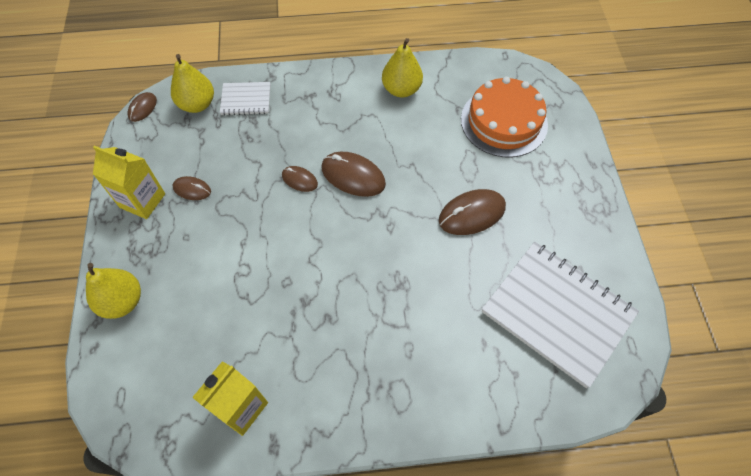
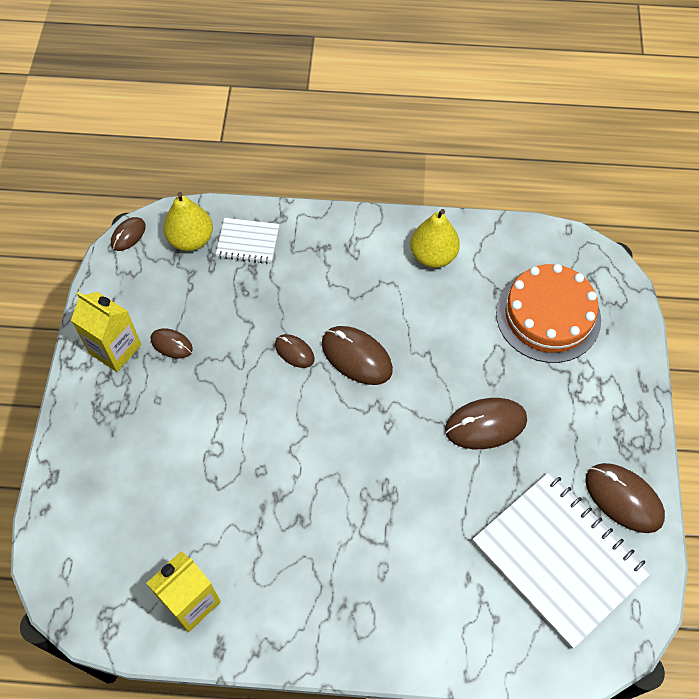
camera: 10 degrees right, 0 degrees up
yellow pear [86,263,141,319] -> none
none -> brown mouse [585,463,665,533]

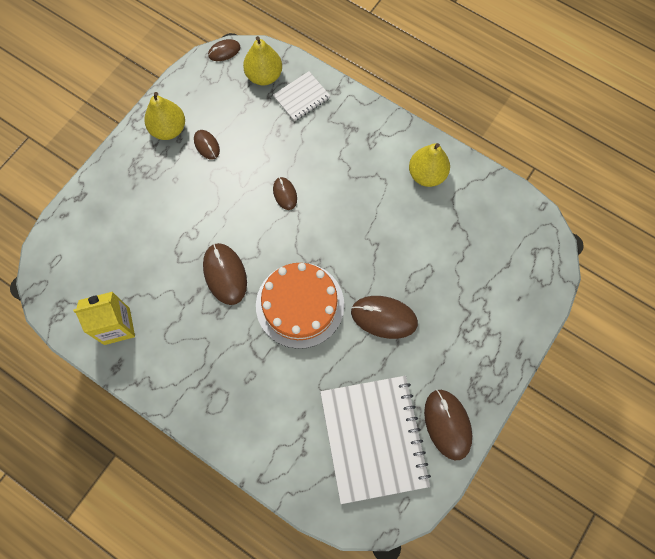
camera: 30 degrees right, 10 degrees up
yellow carton [71,292,141,372] -> yellow pear [144,92,185,140]
white notebook [215,218,280,264] -> white notebook turned 75 degrees counterclockwise [273,71,331,121]
brown mouse [322,326,393,385] -> brown mouse moved to [203,243,247,305]
orange cake [496,264,601,363] -> orange cake moved to [256,263,344,349]

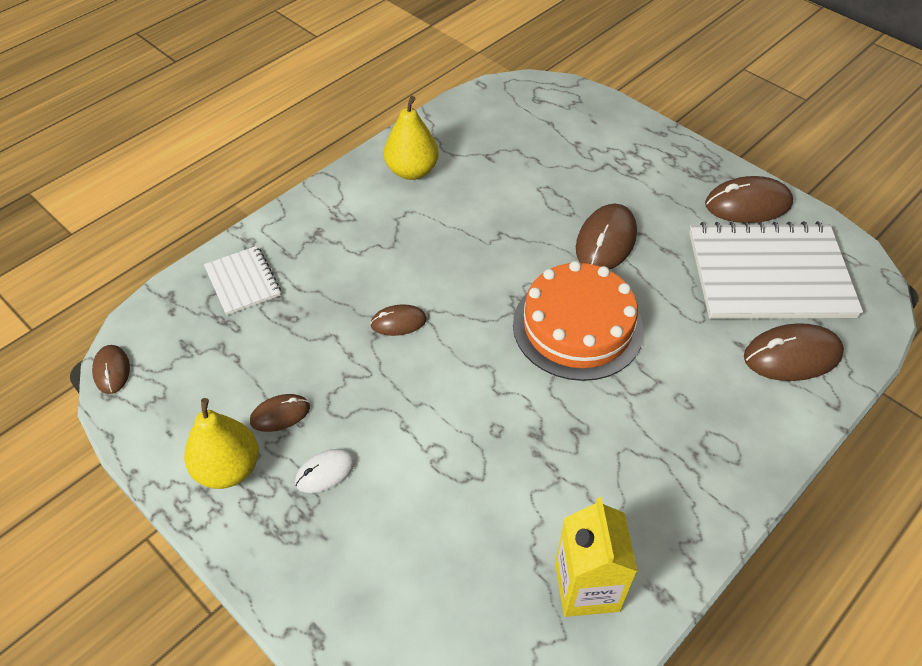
camera: 80 degrees left, 20 degrees down
brown mouse [203,243,247,305] -> brown mouse moved to [744,323,844,381]
yellow pear [243,36,282,85] -> none
none -> white mouse [295,449,355,493]

